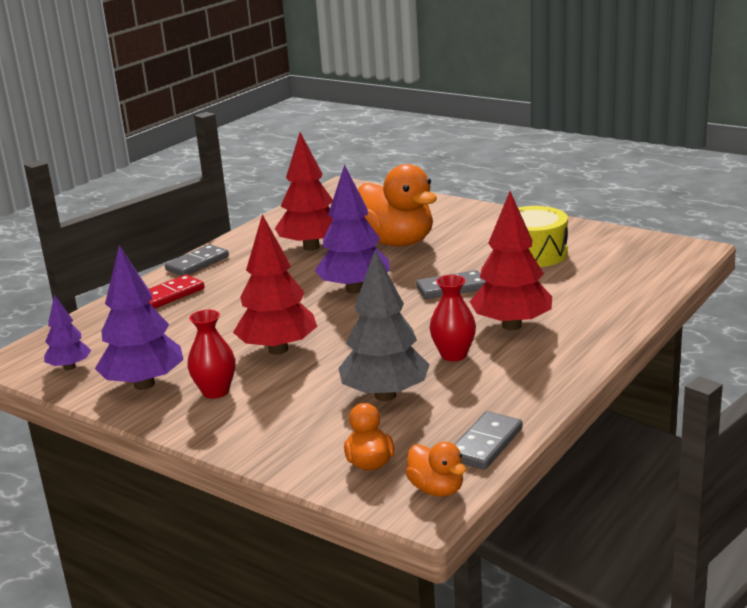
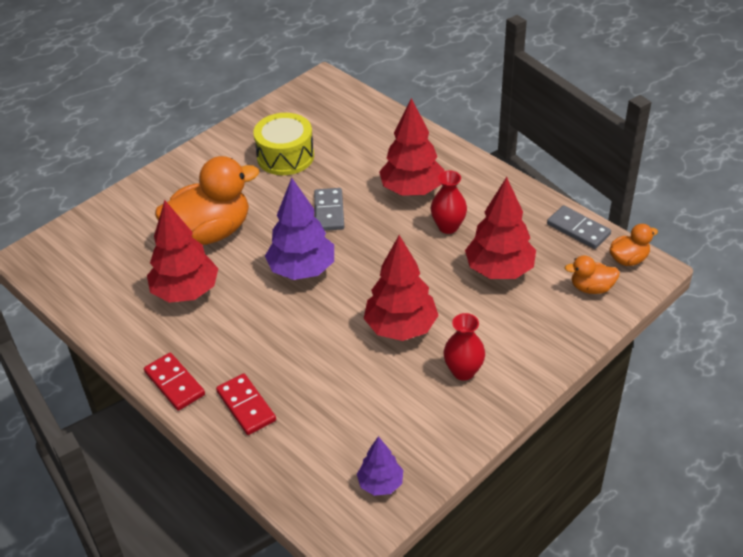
camera: 80 degrees left, 20 degrees up
purple tree [95,245,184,390] -> none
grey domino [165,244,229,276] -> red domino [144,353,205,411]
grey tree [338,250,430,401] -> red tree [465,177,536,279]

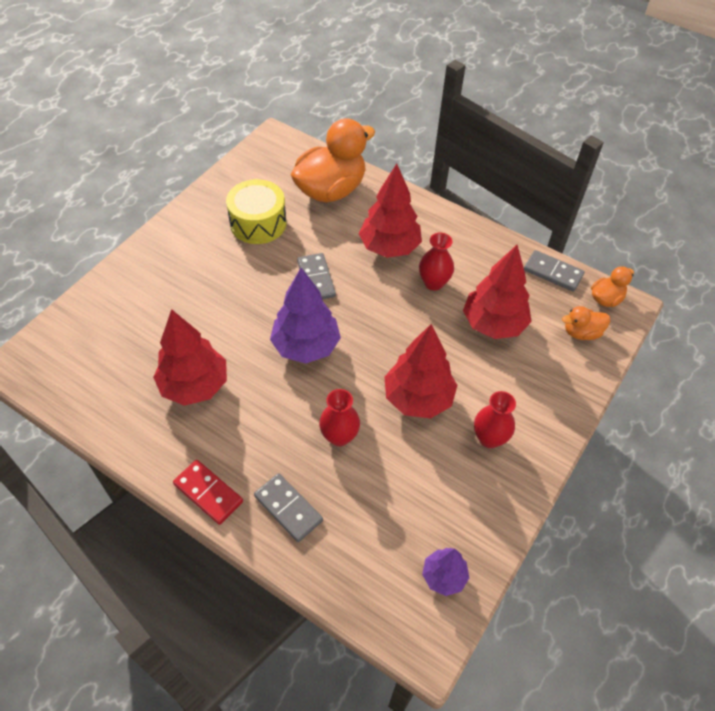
camera: 15 degrees left, 10 degrees up
orange duck [155,156,259,245] -> orange duck moved to [291,118,375,203]
red domino [216,374,276,435] -> grey domino [254,473,323,542]
none -> red vase [319,389,360,446]

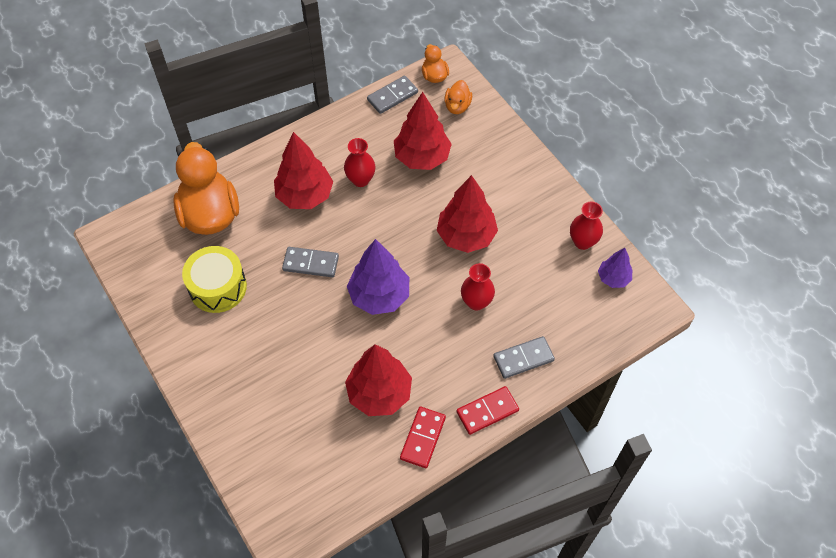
camera: 65 degrees left, 5 degrees up
red vase [474,391,516,448] -> red vase moved to [570,202,603,250]
none -> red domino [400,407,446,468]

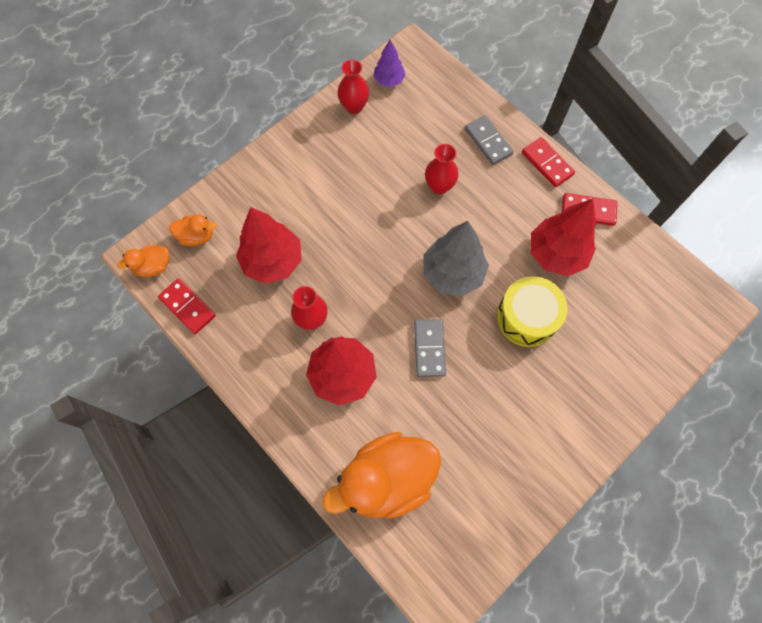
camera: 100 degrees left, 10 degrees up
yellow drum [182,246,247,313] -> yellow drum moved to [497,276,568,347]
purple tree [347,239,409,315] -> grey tree [423,221,489,296]
grey domino [367,76,418,114] -> red domino [158,278,216,334]
red tree [437,175,498,253] -> none

